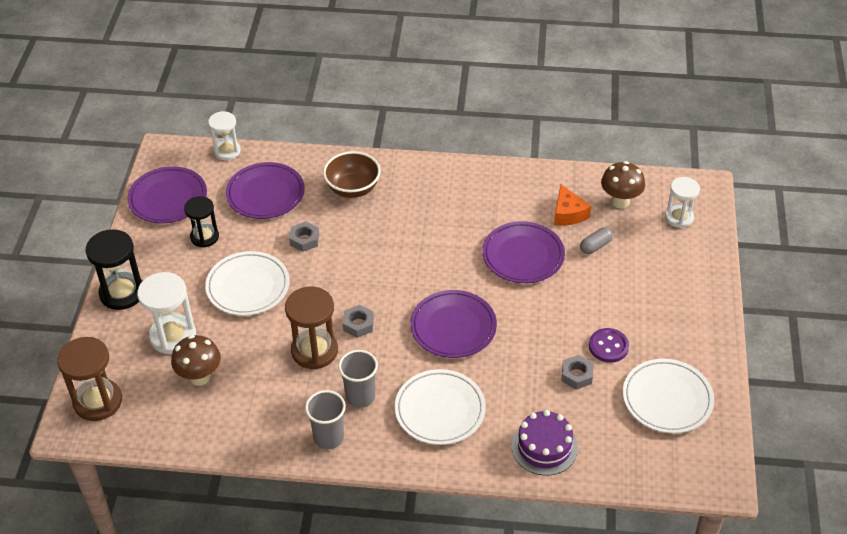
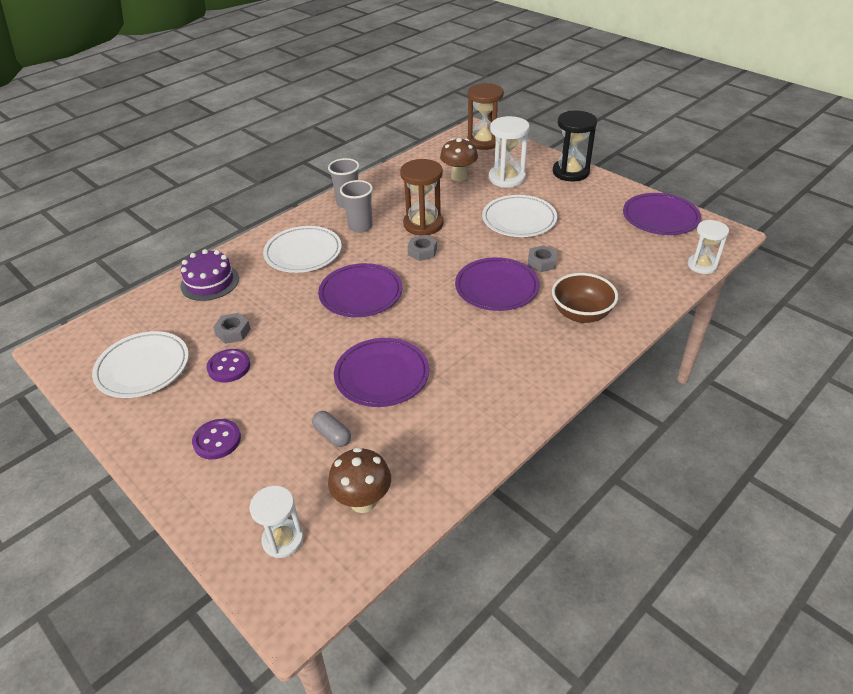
camera: 130 degrees right, 5 degrees down
black hourglass [184,196,219,248] -> none
purple plate [226,162,305,219] -> purple plate moved to [455,257,540,311]
orange cheese [554,184,591,226] -> none
grey capsule [580,227,613,254] -> grey capsule turned 45 degrees counterclockwise [312,411,351,447]
none -> purple button [192,419,241,459]

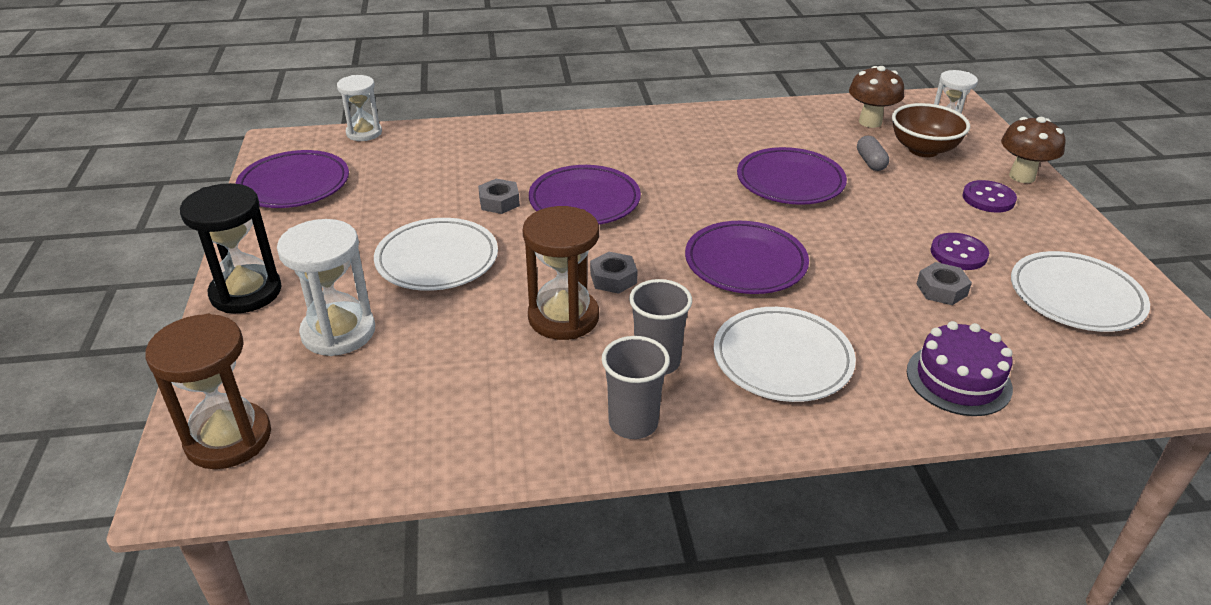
camera: 145 degrees left, 5 degrees down
brown mushroom [440,138,478,181] -> brown mushroom moved to [1001,117,1065,183]
brown bowl [552,273,618,323] -> brown bowl moved to [892,103,970,157]

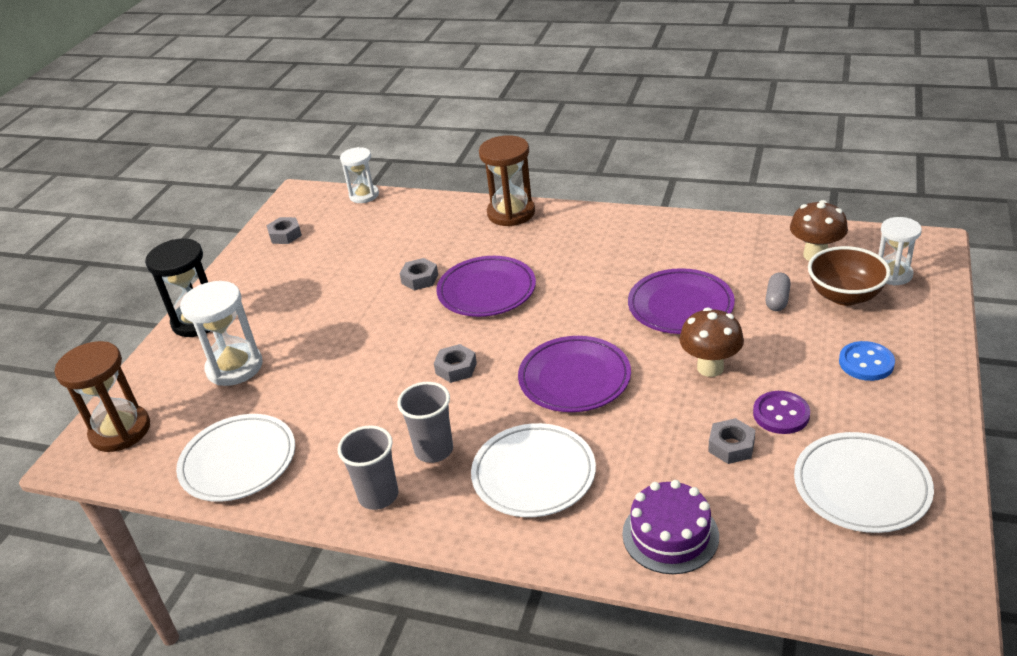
camera: 30 degrees right, 0 degrees up
purple plate [235,150,349,208] -> grey nut [266,217,302,244]
white plate [374,218,498,291] -> white plate moved to [176,414,295,502]
brown hourglass [523,206,599,340] -> brown hourglass moved to [479,135,535,226]
purple button [962,180,1017,213] -> blue button [839,341,895,381]
brown mushroom [1001,117,1065,183] -> brown mushroom moved to [679,308,744,377]

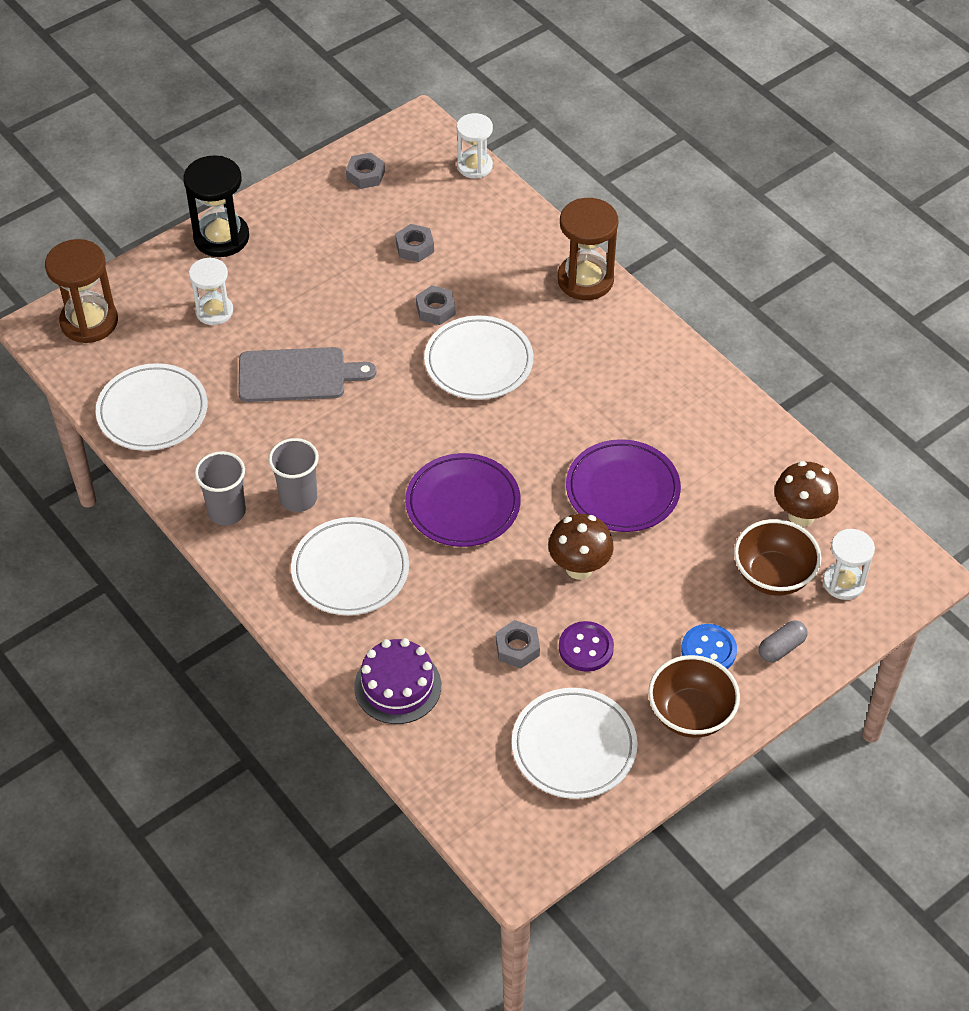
camera: 30 degrees right, 15 degrees up
white hourglass [180,281,262,386] -> white hourglass [189,257,233,325], size x0.66
grey nut [434,344,477,383] -> grey nut moved to [395,224,434,262]
purple plate [436,256,536,317] -> white plate [424,316,533,400]
grey capsule [765,272,791,311] -> grey capsule moved to [759,620,807,663]
none -> grey cutting board [238,347,376,402]
none -> brown bowl [648,655,740,738]

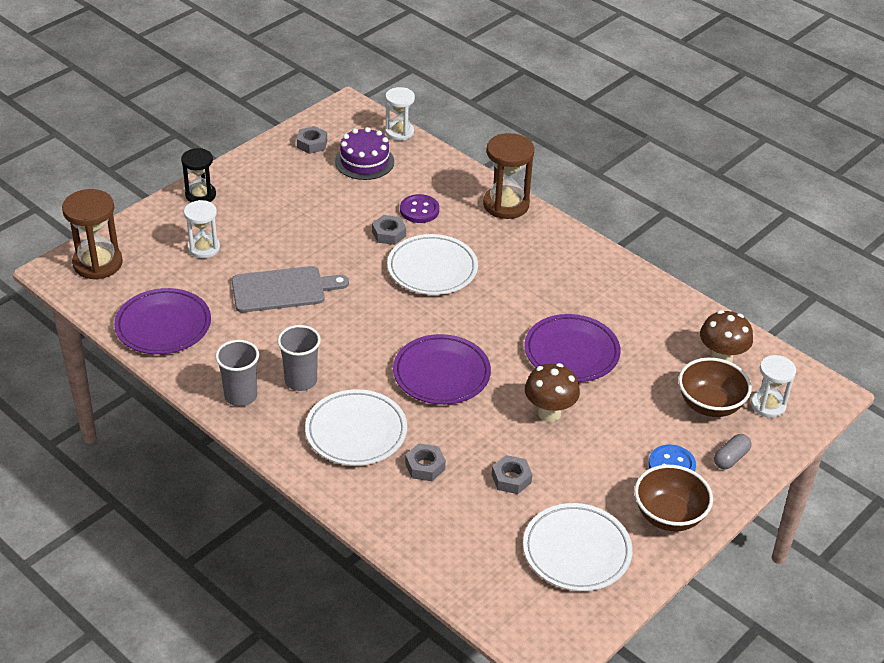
camera: 10 degrees left, 10 degrees down
white plate [96,363,208,451] -> purple plate [114,288,211,355]
black hourglass [183,155,249,257] -> black hourglass [181,148,216,202], size x0.66
purple cake [354,638,441,724] -> purple cake moved to [335,127,394,180]
grey nut [395,224,434,262] -> grey nut moved to [405,443,446,481]
purple button [559,621,614,672] -> purple button moved to [400,194,439,223]

